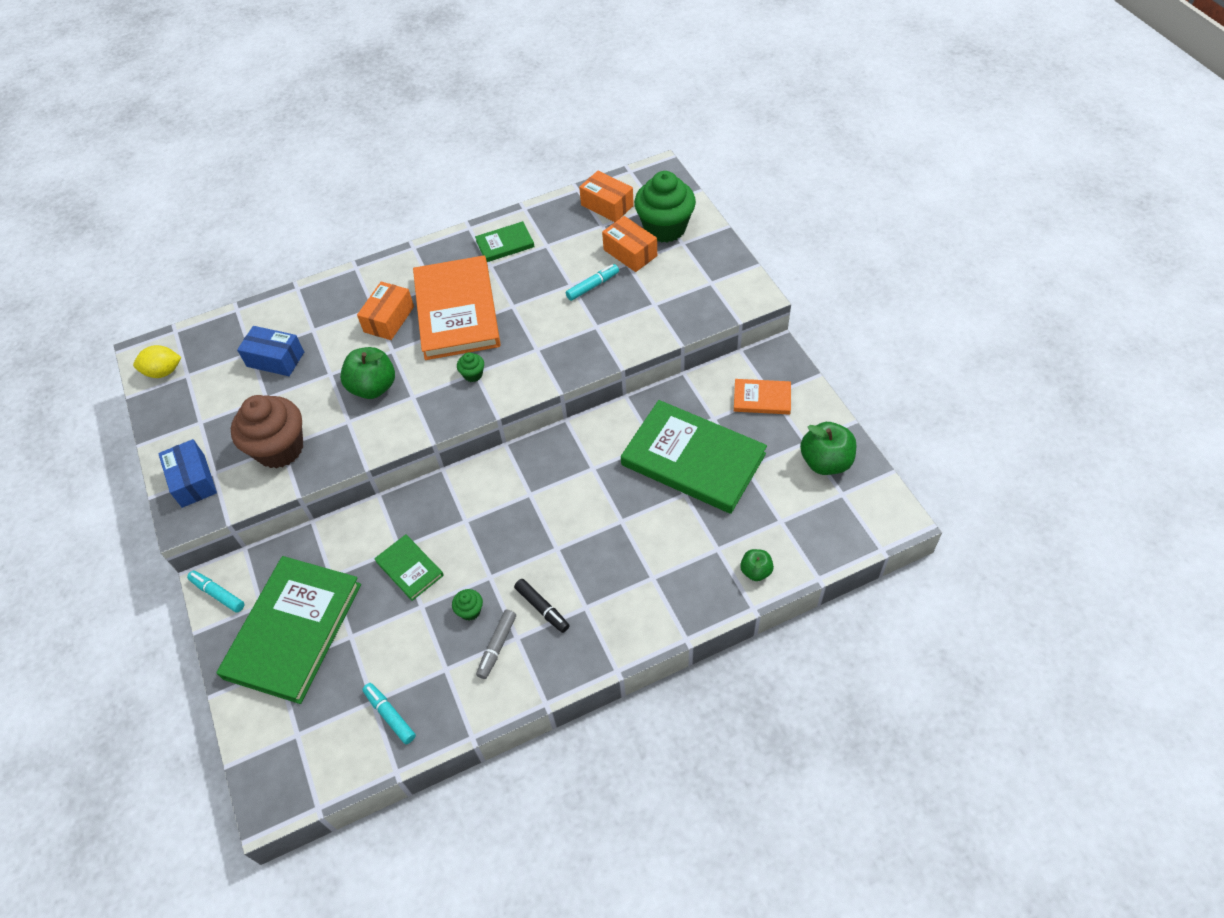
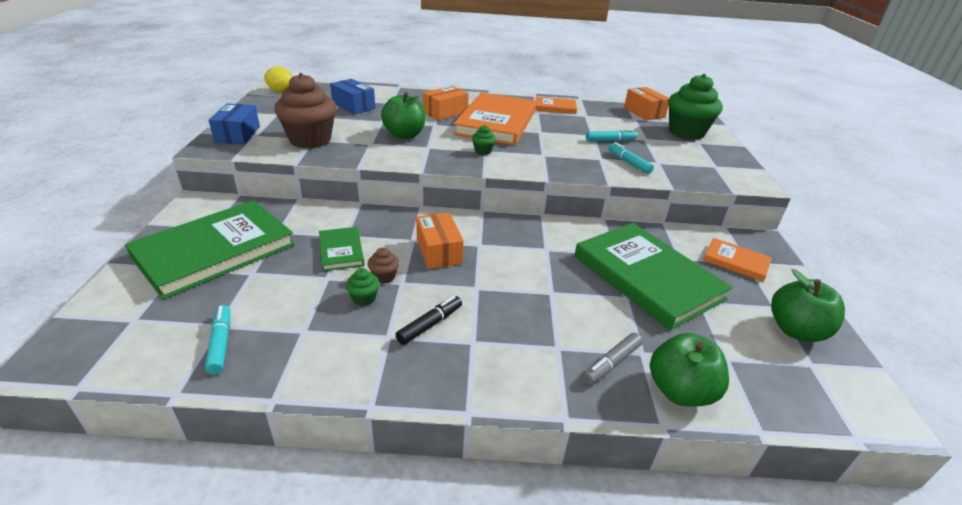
camera: 20 degrees right, 20 degrees down
turquoise marker [187,571,244,613] -> turquoise marker moved to [608,142,654,174]
green book [475,221,535,262] -> orange book [535,96,577,114]
grey marker [476,610,516,679] -> grey marker moved to [582,333,643,385]
black marker [514,579,569,633] -> black marker turned 120 degrees counterclockwise [396,296,462,345]
orange box [602,216,657,272] -> orange box moved to [416,213,464,269]
green apple [740,549,774,581] -> green apple [650,333,729,406], size x1.78
none -> brown cupcake [368,248,399,284]

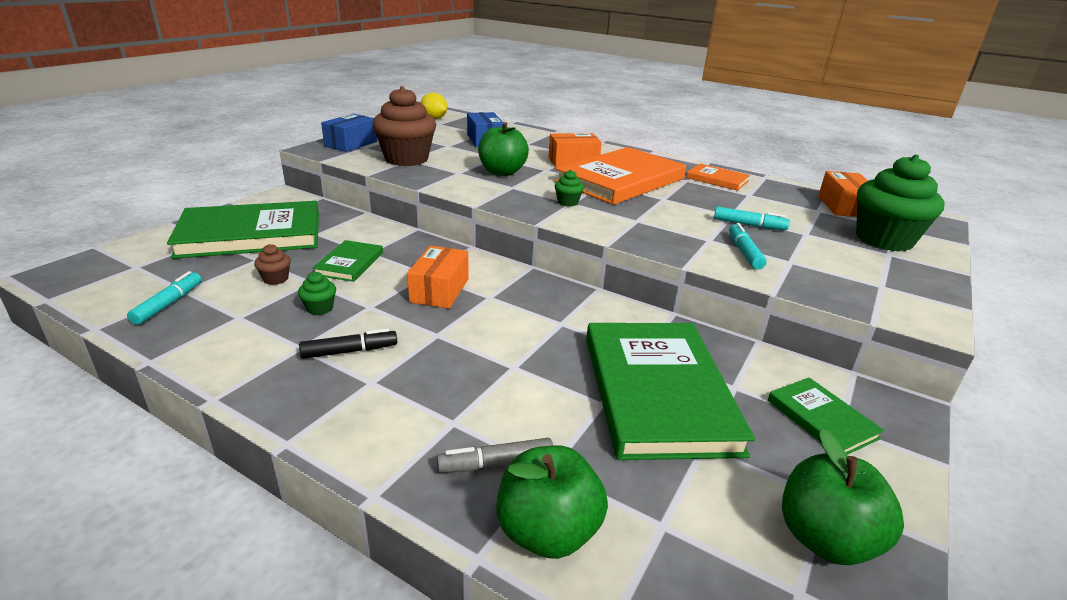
camera: 30 degrees right, 5 degrees down
brown cupcake [368,248,399,284] -> brown cupcake moved to [254,244,291,285]
orange book [703,238,772,282] -> green book [768,377,884,455]

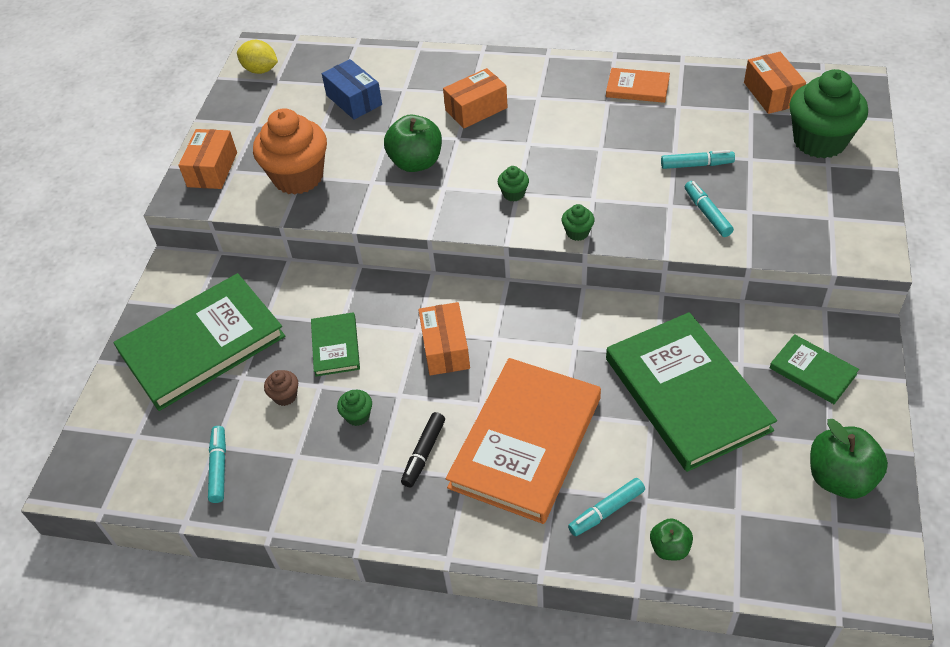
camera: 15 degrees left, 20 degrees up
black marker [299,328,397,359] -> black marker turned 150 degrees clockwise [401,412,445,487]
blue box [321,114,377,152] -> orange box [179,129,237,189]
brown cupcake [372,86,436,166] -> orange cupcake [253,108,327,195]
grey marker [437,438,553,473] -> turquoise marker [568,478,645,536]
green apple [496,445,608,559] -> green apple [650,518,693,560], size x0.56
orange book [555,147,686,205] -> orange book moved to [446,358,601,524]
none -> green cupcake [562,204,595,241]

